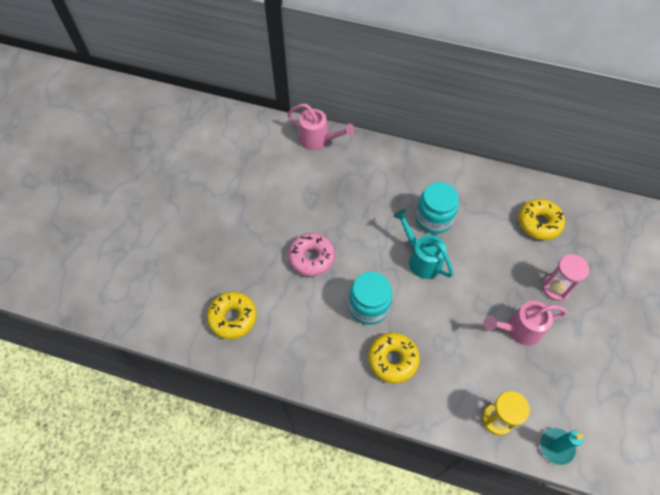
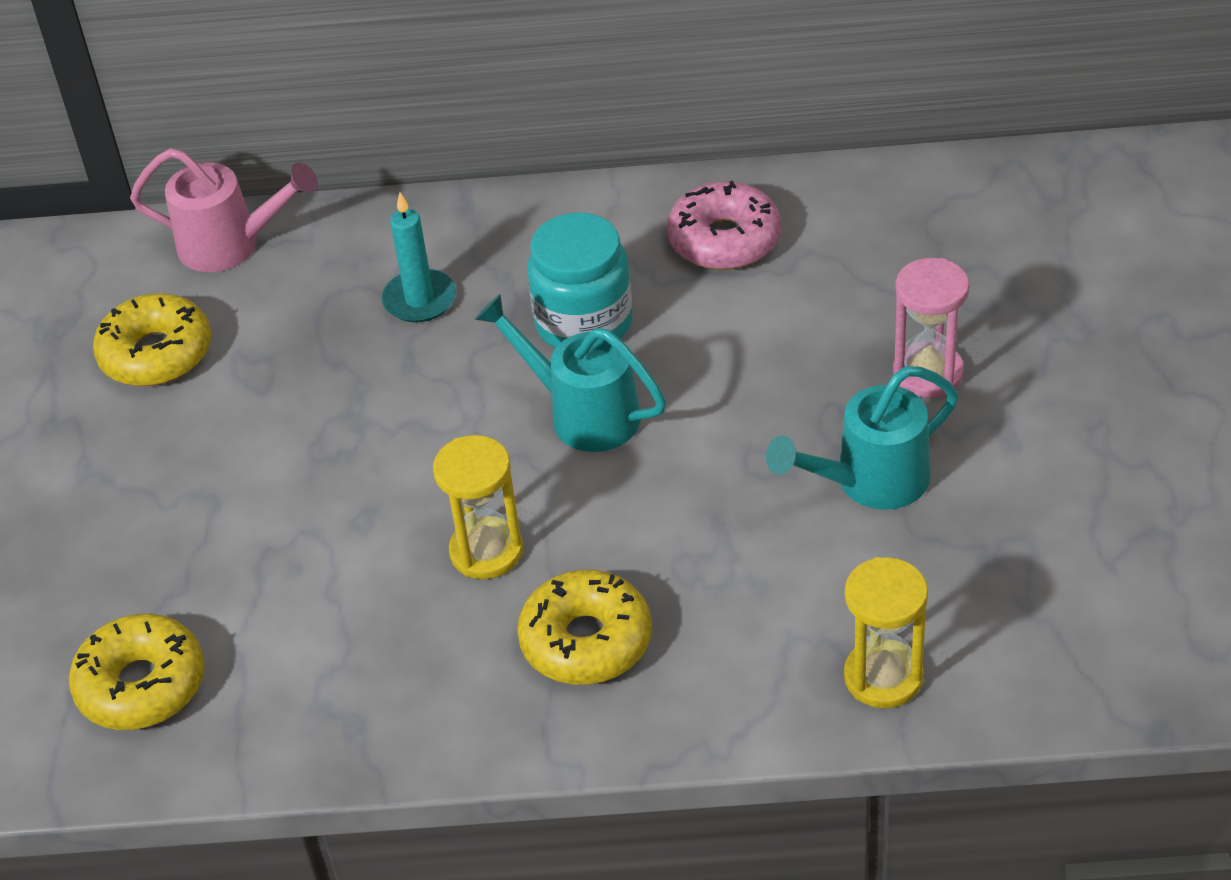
camera: 15 degrees left, 15 degrees down
pink donut [288,233,335,276] -> pink donut moved to [667,181,781,270]
turquoise jar [349,272,392,325] -> yellow hourglass [433,435,523,579]
pink watering can [483,301,567,346] -> turquoise watering can [766,366,958,510]
yellow donut [518,199,565,240] -> yellow donut moved to [93,293,211,386]
turquoise candle [540,428,584,465] -> turquoise candle moved to [382,193,456,323]

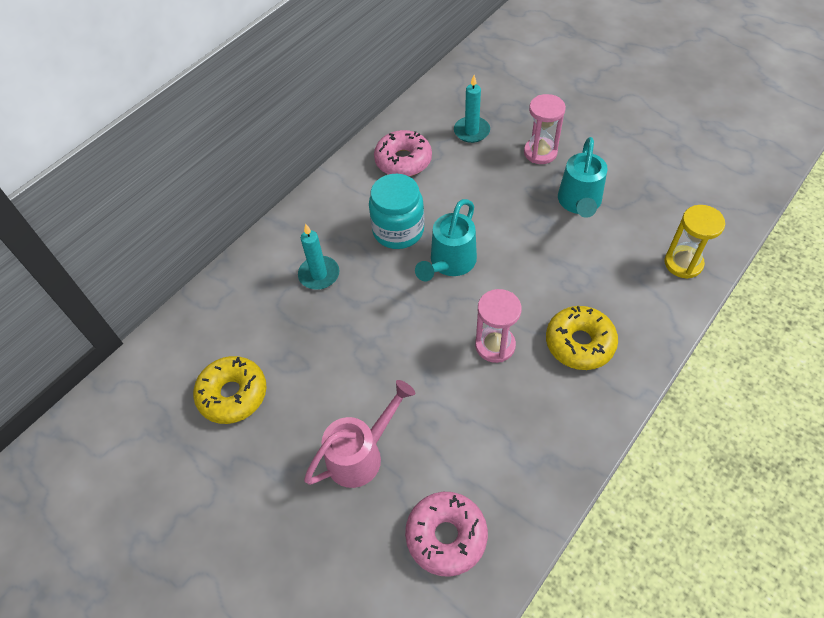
camera: 50 degrees left, 10 degrees up
yellow donut [69,614,205,730] -> pink donut [405,492,488,577]
pink watering can [130,148,318,272] -> pink watering can moved to [304,380,415,488]
yellow hourglass [433,435,523,579] -> pink hourglass [475,289,522,363]
turquoise watering can [475,294,666,452] -> turquoise watering can turned 45 degrees counterclockwise [415,199,477,281]
none -> turquoise candle [454,75,490,143]

